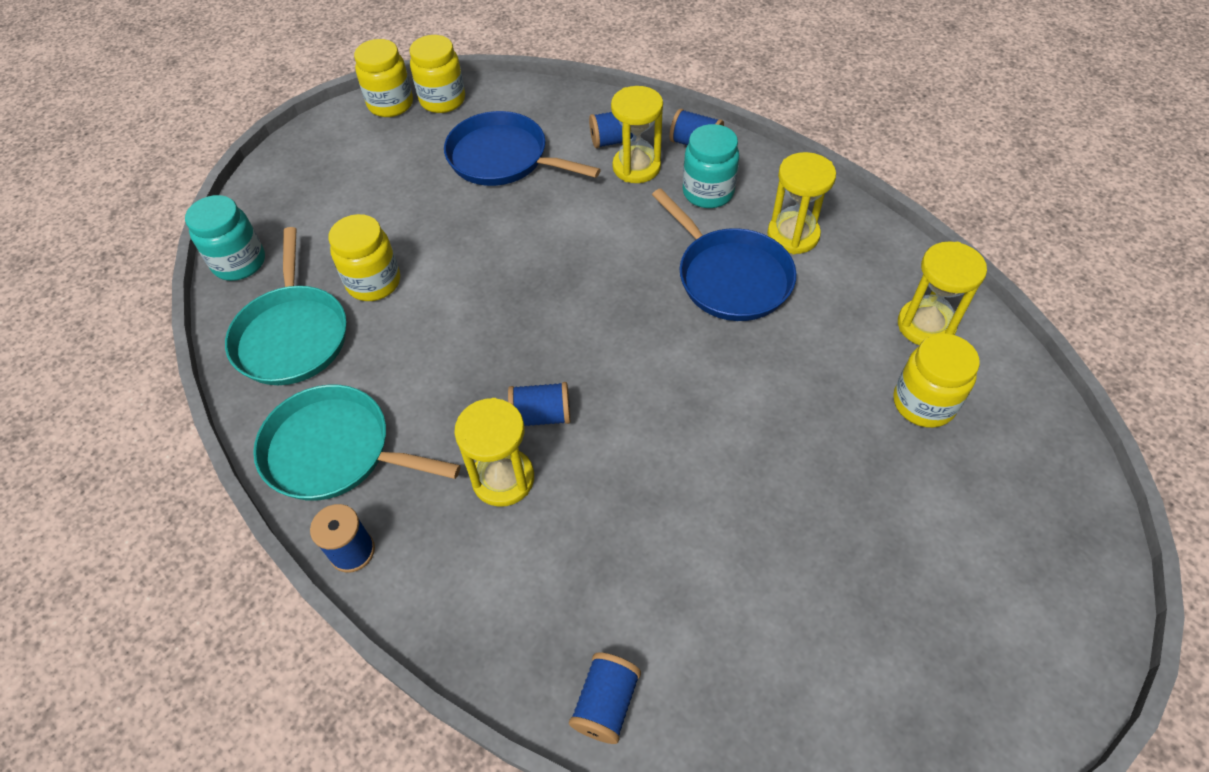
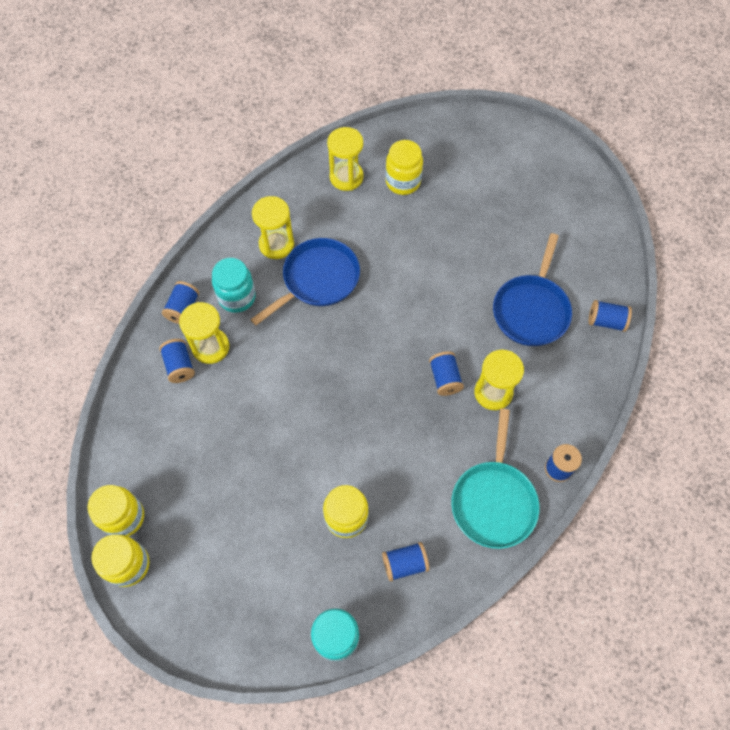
camera: 100 degrees left, 10 degrees up
turquoise pan [225,227,347,385] -> blue spool [382,542,429,582]
blue pan [444,111,601,186] -> blue pan moved to [493,233,572,346]

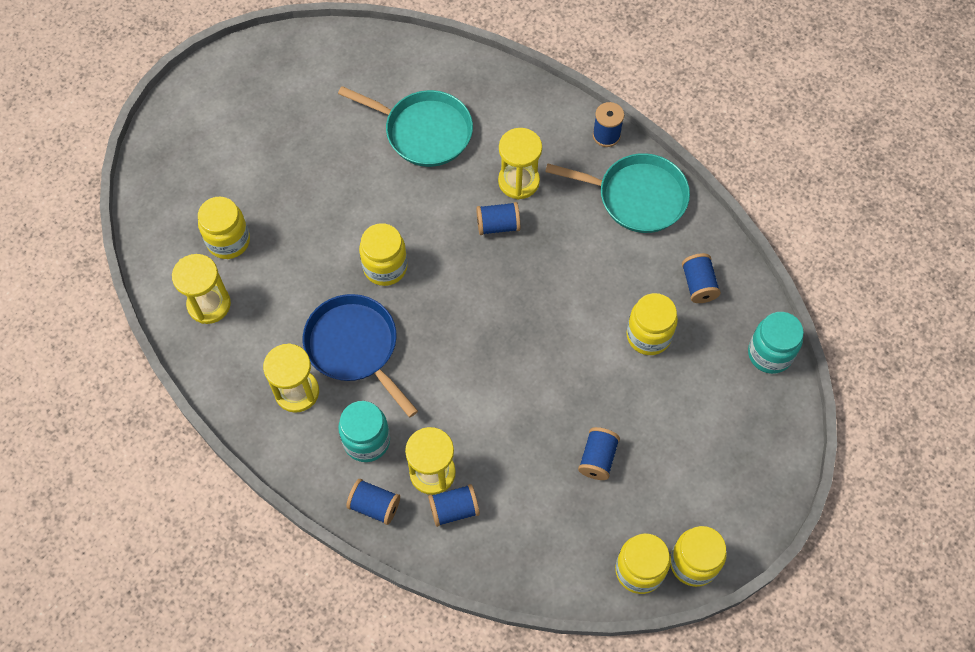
camera: 85 degrees left, 0 degrees up
blue pan [493,233,572,346] -> turquoise pan [338,86,473,167]
blue spool [589,300,632,332] -> blue spool moved to [578,427,620,480]
none -> yellow jar [359,223,407,286]

